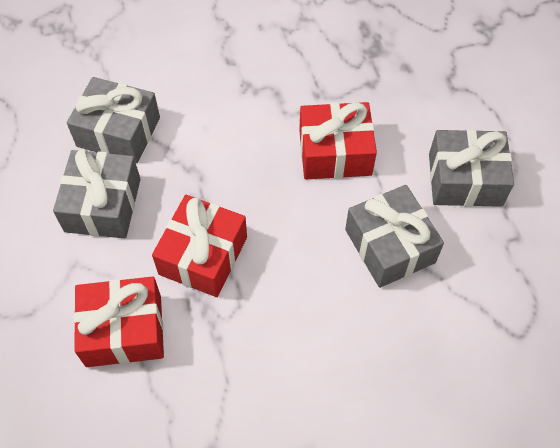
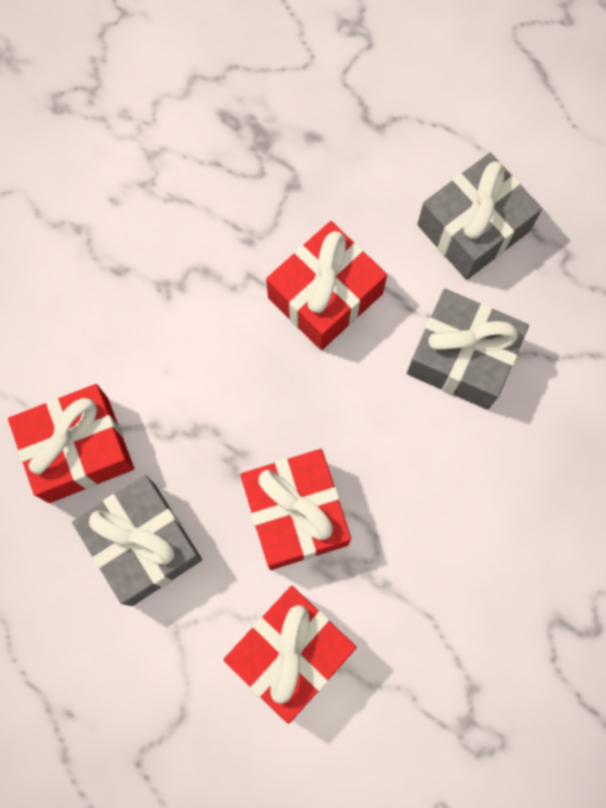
camera: 40 degrees left, 15 degrees up
grey gift [67,77,160,163] -> red gift [8,384,134,503]

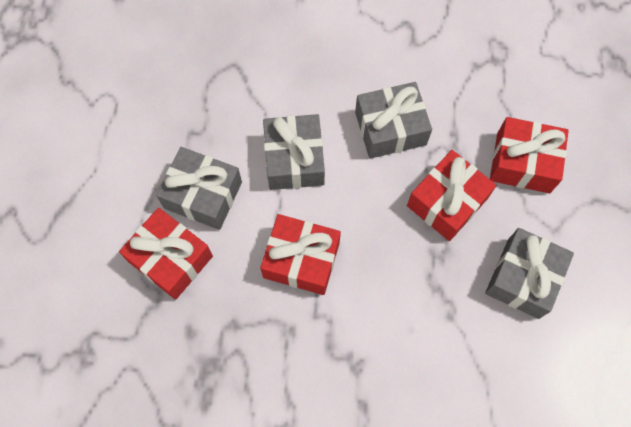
camera: 120 degrees left, 5 degrees down
red gift [8,384,134,503] -> red gift moved to [119,208,213,300]
none -> grey gift [355,82,432,159]

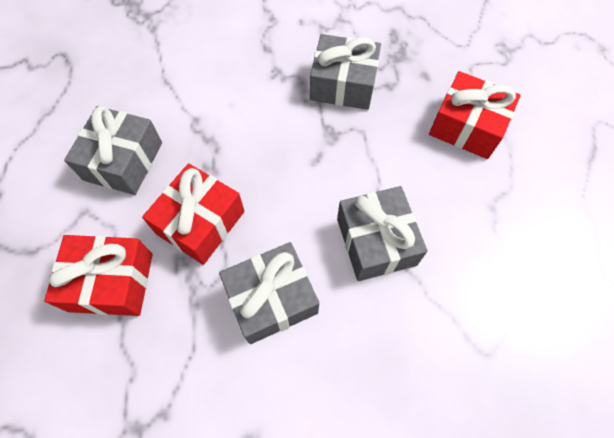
camera: 170 degrees right, 5 degrees down
grey gift [156,147,242,230] -> grey gift moved to [310,34,381,110]
red gift [260,214,341,295] -> none

